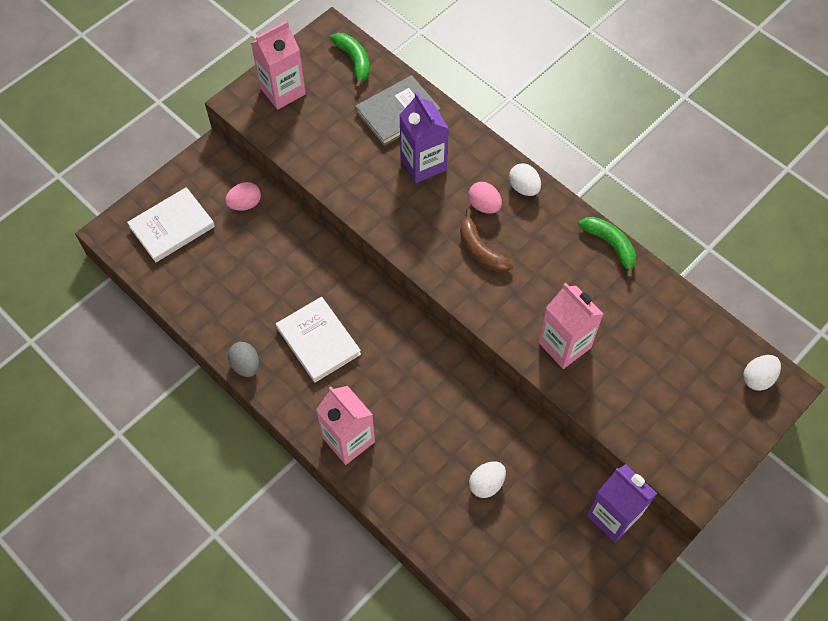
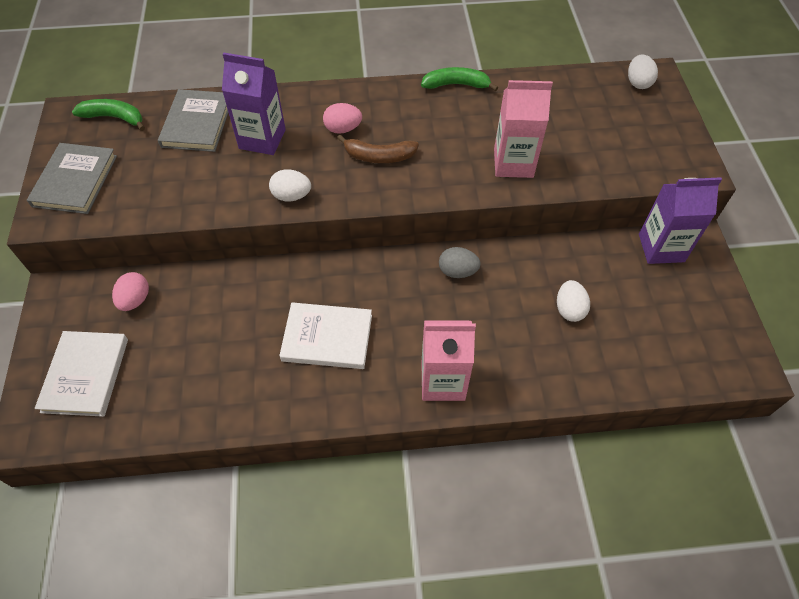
camera: 50 degrees left, 5 degrees down
grey egg [228,342,259,377] -> grey egg moved to [439,247,481,278]
pink carton [251,21,306,110] -> grey book [27,143,117,214]
white egg [509,163,541,196] -> white egg moved to [269,169,311,202]

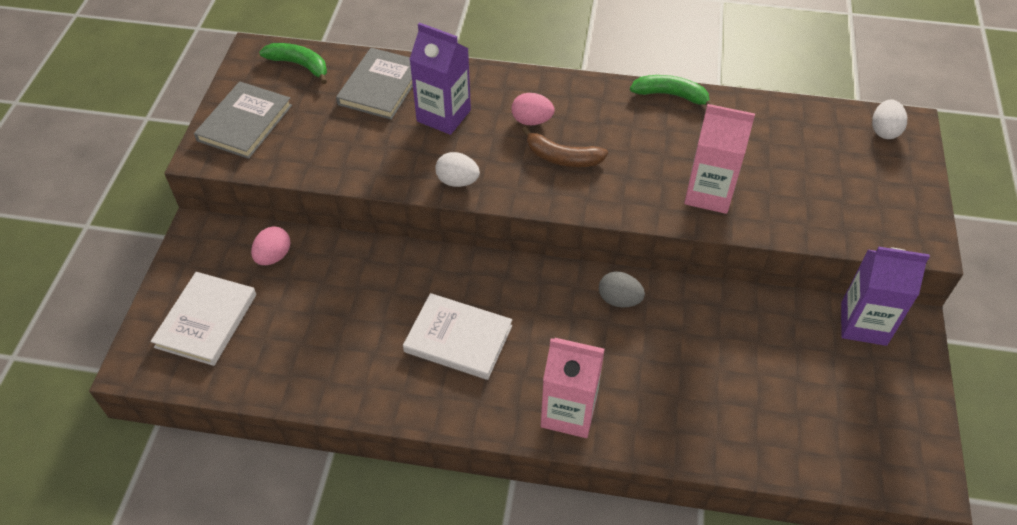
camera: 15 degrees right, 5 degrees down
white egg [557,280,590,322] -> none

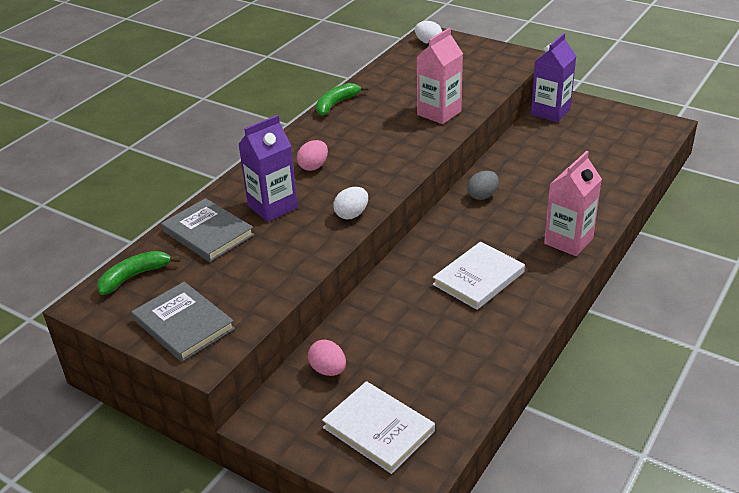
camera: 65 degrees left, 15 degrees down
brown banana [522,126,608,167] -> none

